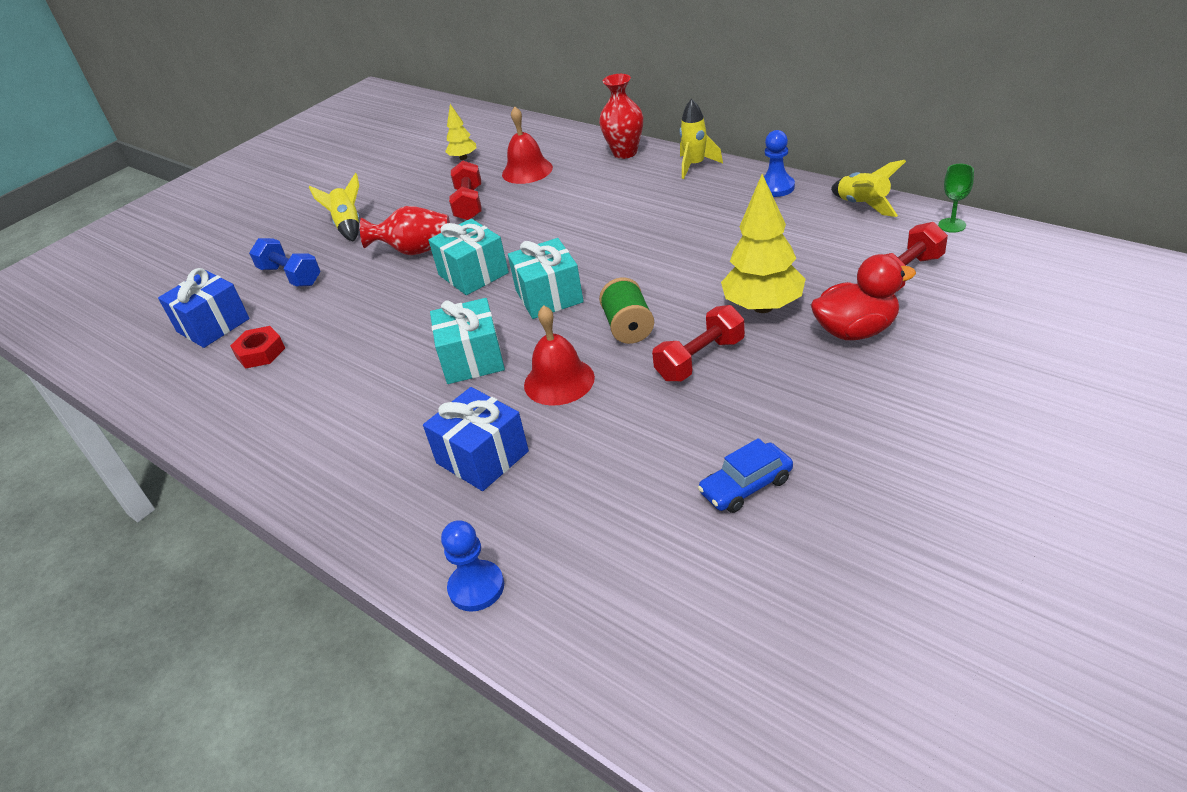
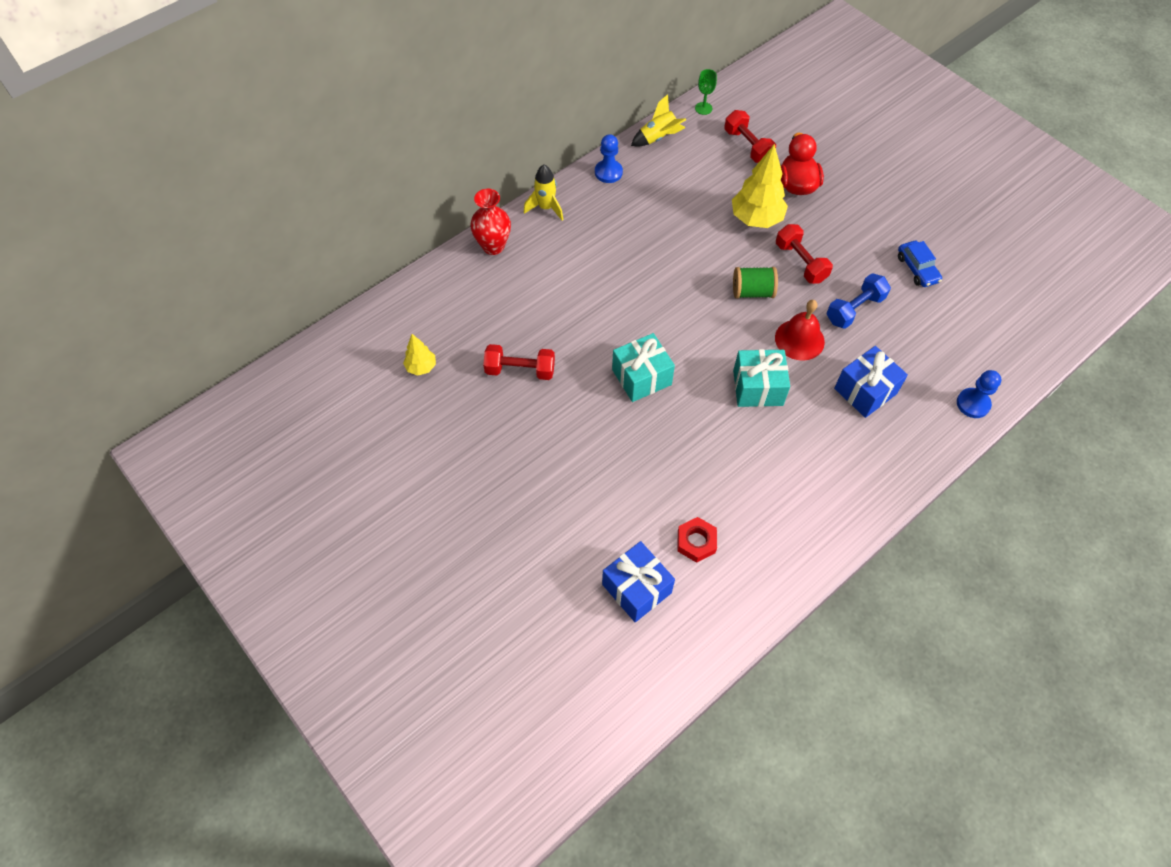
camera: 85 degrees left, 20 degrees up
blue dumbbell [249,238,321,287] -> blue dumbbell moved to [827,273,891,329]
yellow rocket [309,173,359,242] -> none
red vase [360,206,450,255] -> none
red bell [502,106,553,184] -> none
turquoise gift [508,238,584,319] -> none

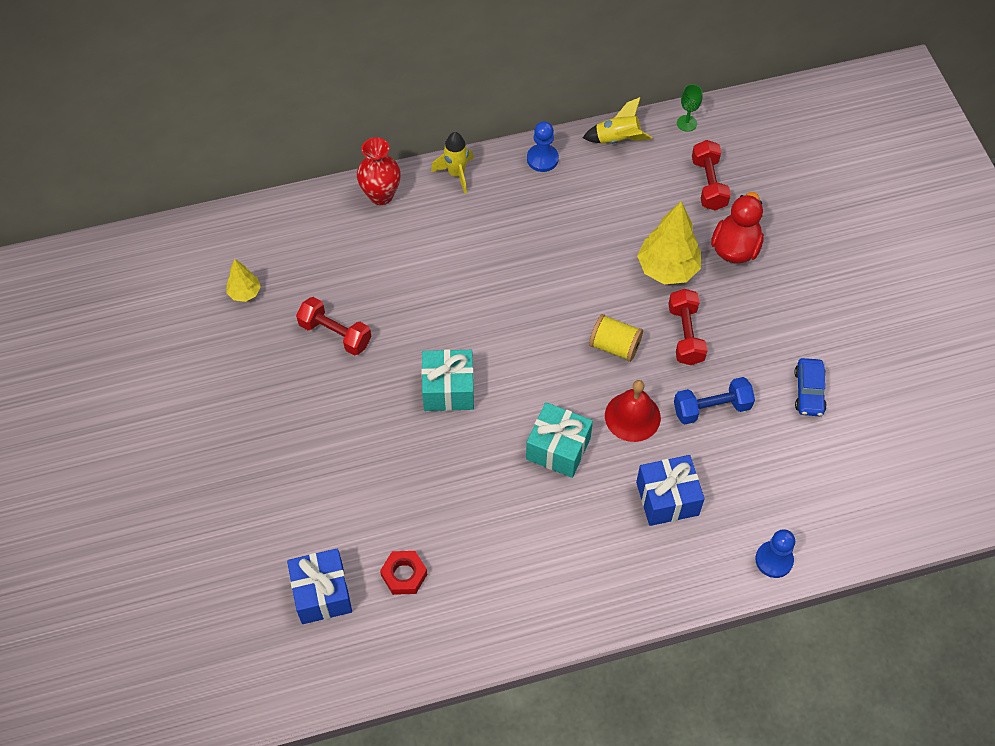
camera: 25 degrees right, 0 degrees up
green spool [733,267,778,299] -> yellow spool [589,314,643,362]

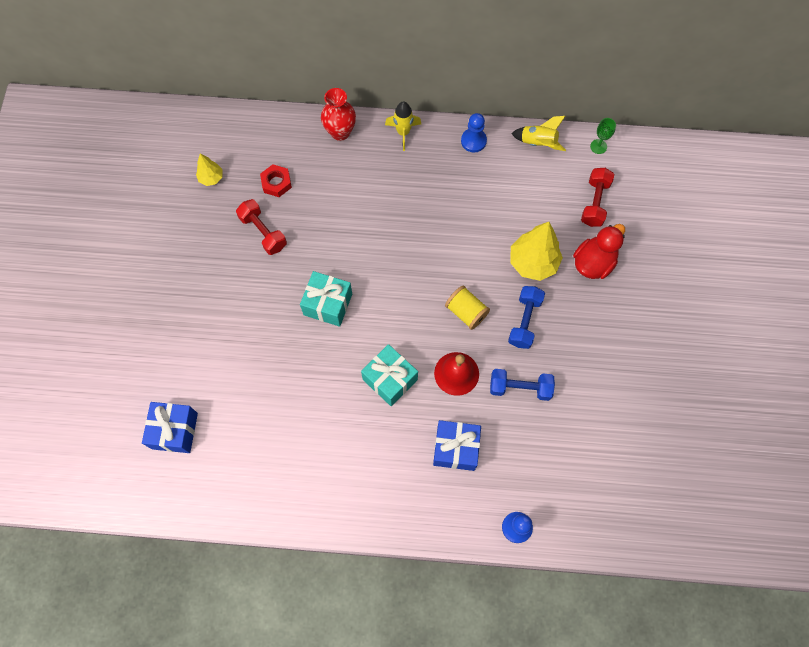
camera: 20 degrees right, 10 degrees up
red nut [380,551,428,595] -> red nut moved to [260,164,292,197]
red dumbbell [668,289,708,365] -> blue dumbbell [508,286,545,349]
blue car [794,358,827,416] -> none

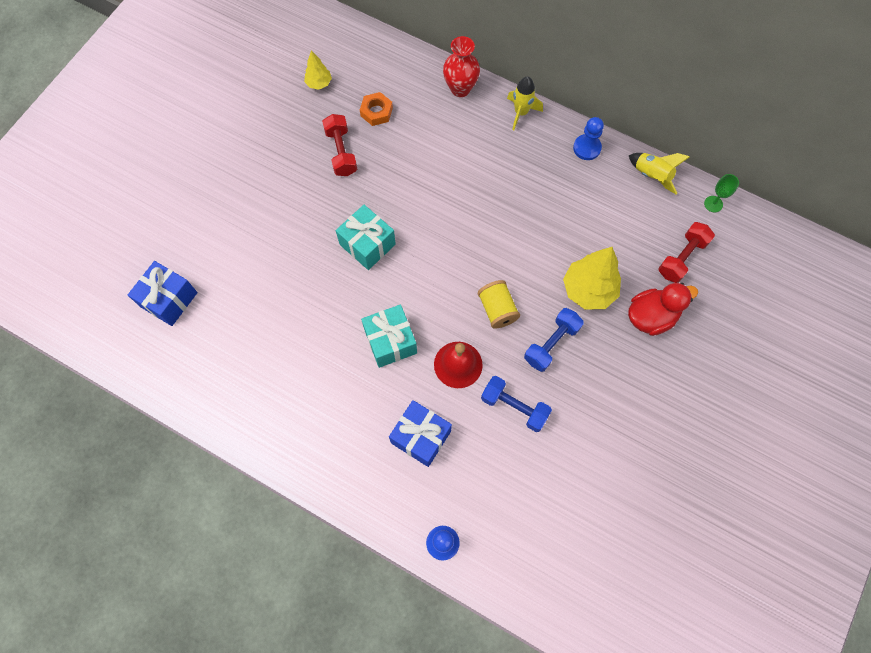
camera: 25 degrees right, 0 degrees up
red nut [260,164,292,197] -> orange nut [360,92,393,126]

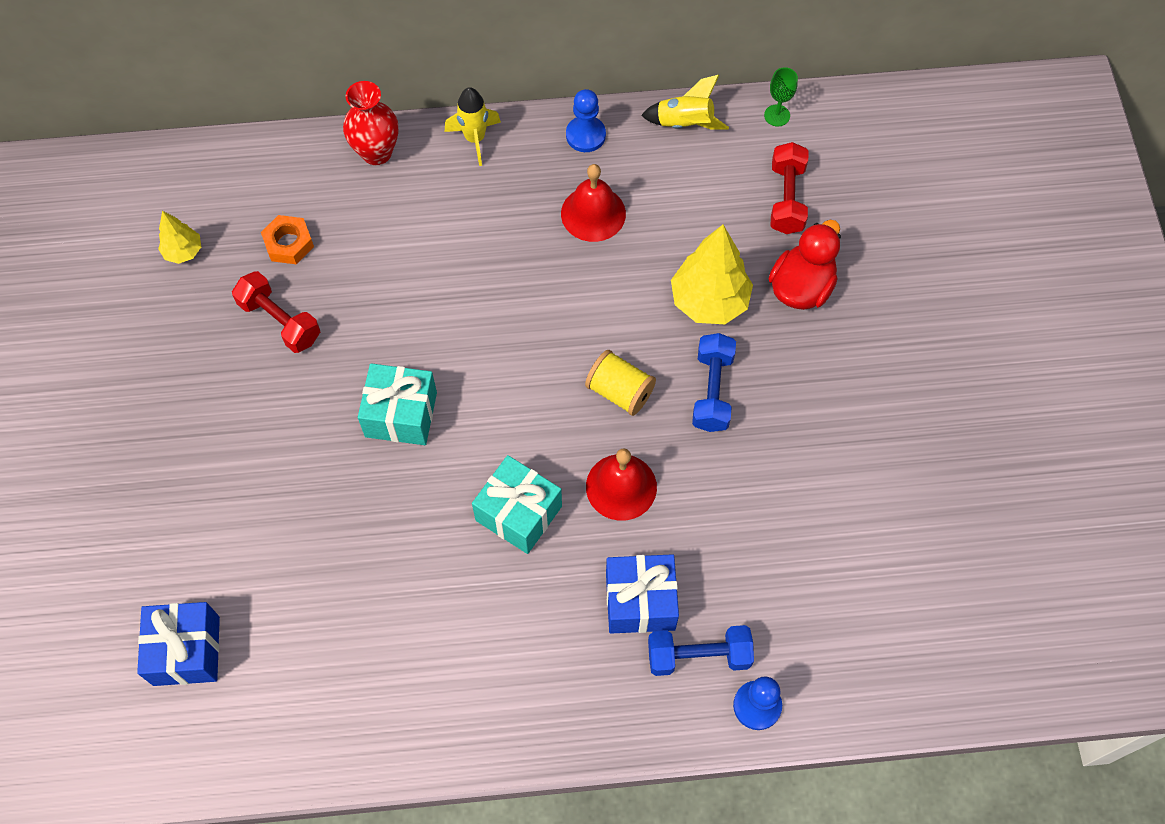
camera: 35 degrees left, 5 degrees down
blue dumbbell [481,376,552,432] -> blue dumbbell moved to [648,625,754,676]
none -> red bell [561,164,626,242]

